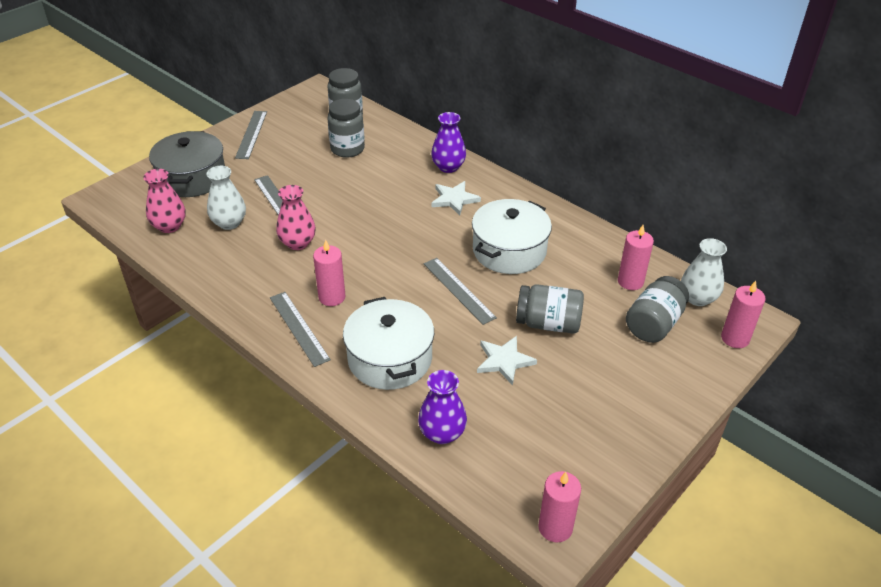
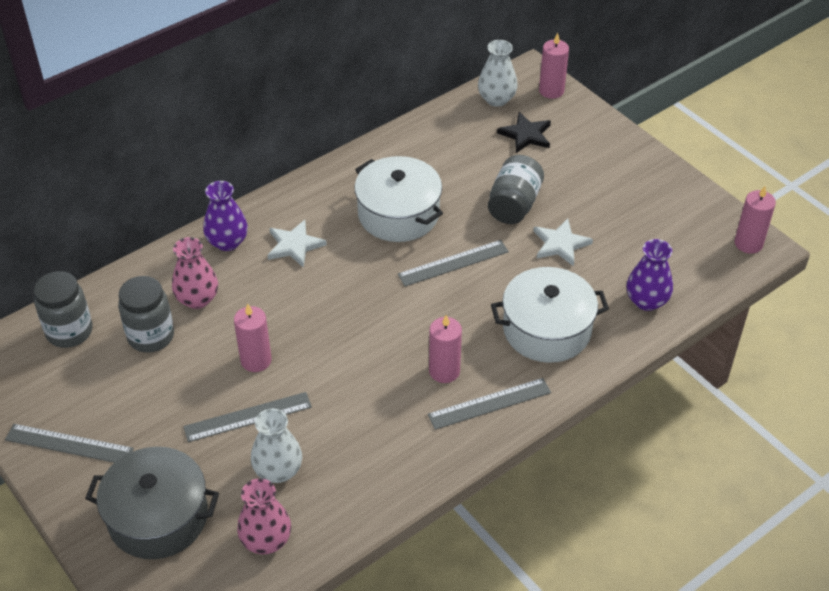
camera: 80 degrees left, 5 degrees up
pink vase [276,185,316,250] -> pink vase moved to [172,237,218,309]
pink candle [618,225,654,290] -> pink candle moved to [234,304,271,372]
grey jar [626,276,689,343] -> black star [497,112,551,153]

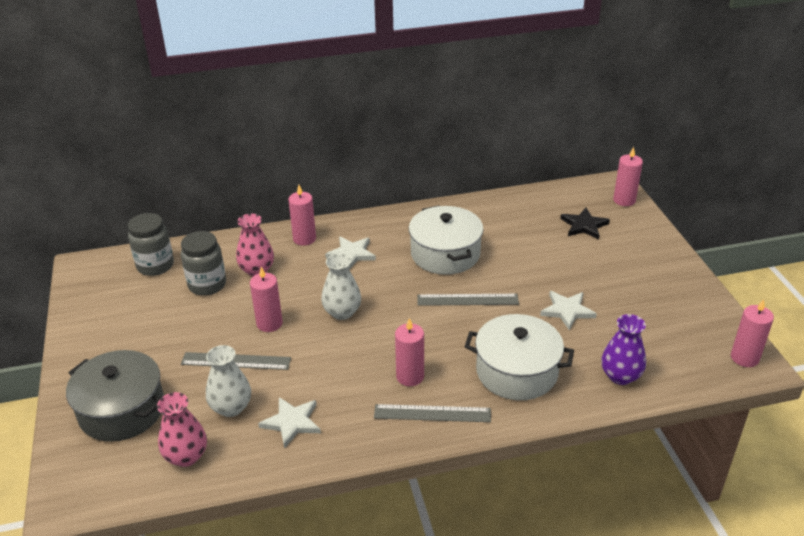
camera: 25 degrees right, 10 degrees down
grey ruler [5,424,134,463] -> none
purple vase [203,181,248,251] -> pink candle [288,185,316,246]
white vase [478,40,518,107] -> white vase moved to [321,254,361,320]
grey jar [488,155,544,224] -> none
none -> white star [258,397,321,448]

